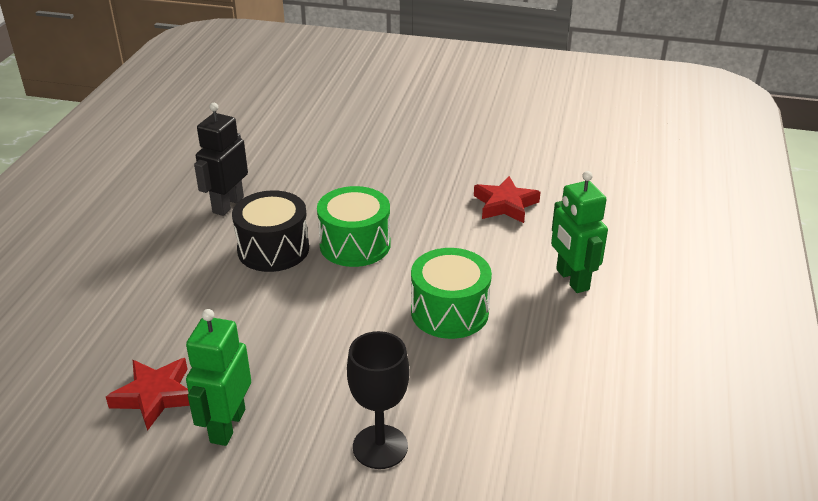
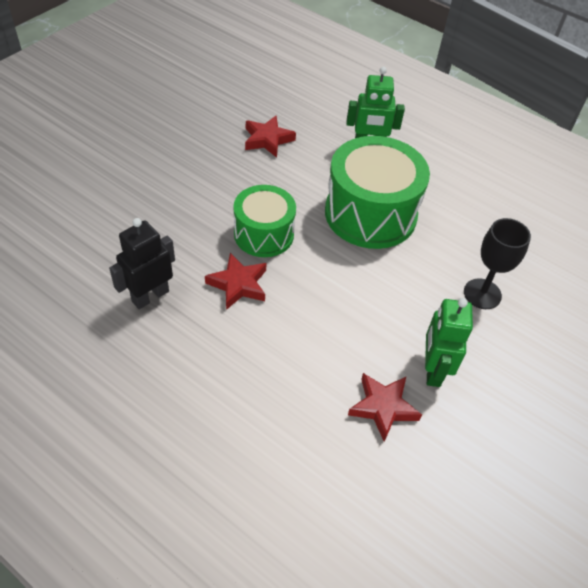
camera: 70 degrees left, 15 degrees up
green robot [186,309,251,446] -> green robot turned 60 degrees clockwise [425,298,473,387]
black robot [194,103,248,216] -> black robot turned 90 degrees clockwise [109,218,175,309]
black drum [232,190,309,272] -> red star [205,253,266,310]
green drum [411,248,492,339] -> green drum [325,136,430,249], size x1.60

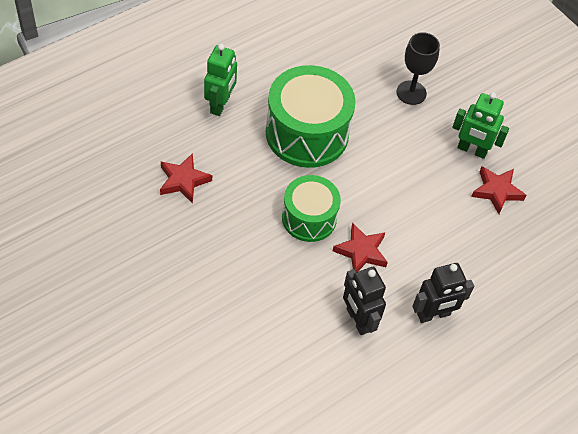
camera: 75 degrees left, 5 degrees up
none -> black robot [412,263,474,323]

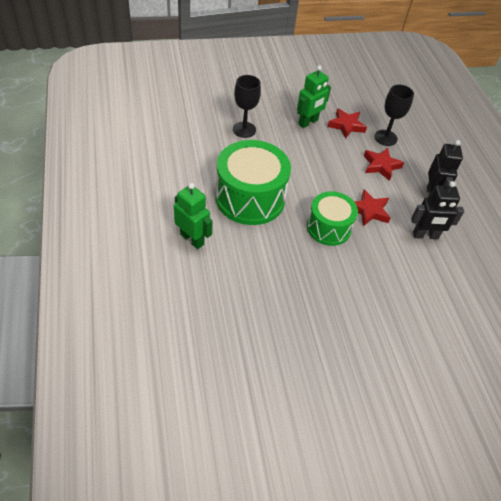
camera: 65 degrees left, 5 degrees down
red star [160,153,212,204] -> red star moved to [364,148,404,181]
none -> black goblet [374,85,414,146]

